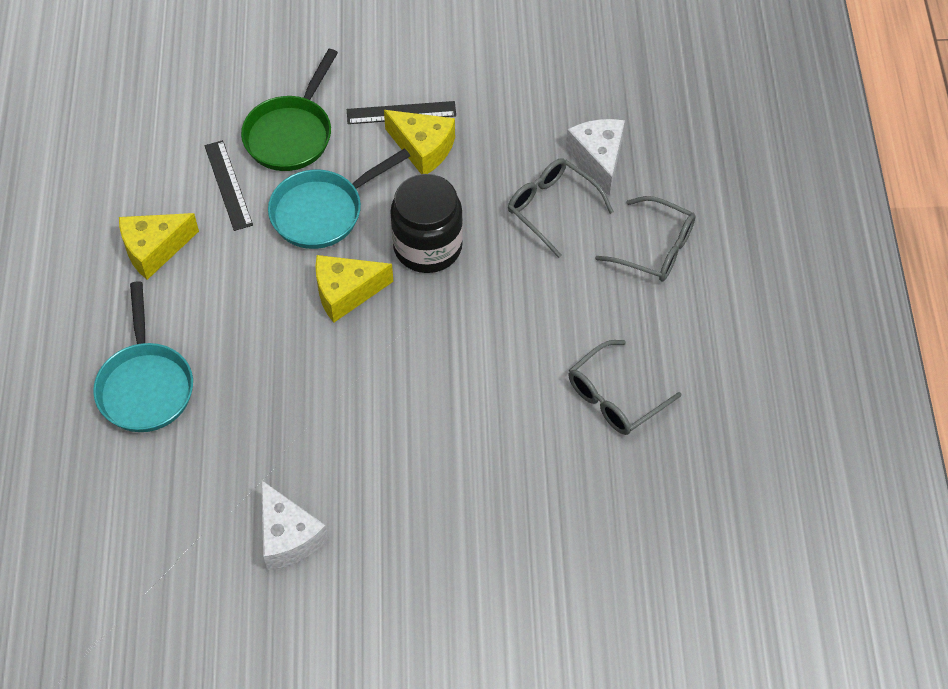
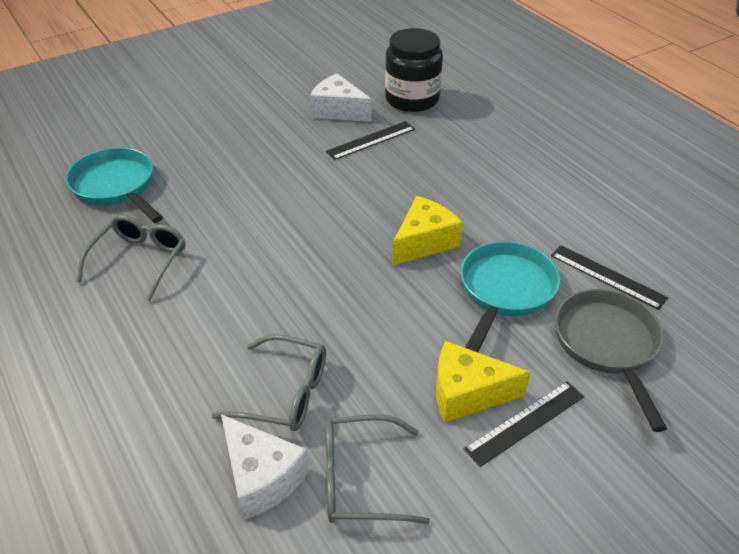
camera: 150 degrees right, 15 degrees down
turquoise pan [93,281,193,432] -> turquoise pan moved to [66,147,163,223]
yellow cheese [119,213,199,280] -> none
green pan [241,49,338,171] -> grey pan [555,289,667,432]
black jar [390,174,463,273] -> black jar moved to [385,28,443,112]
grey glasses [595,196,696,281] -> grey glasses moved to [326,414,430,524]
none -> black ruler [325,121,415,160]

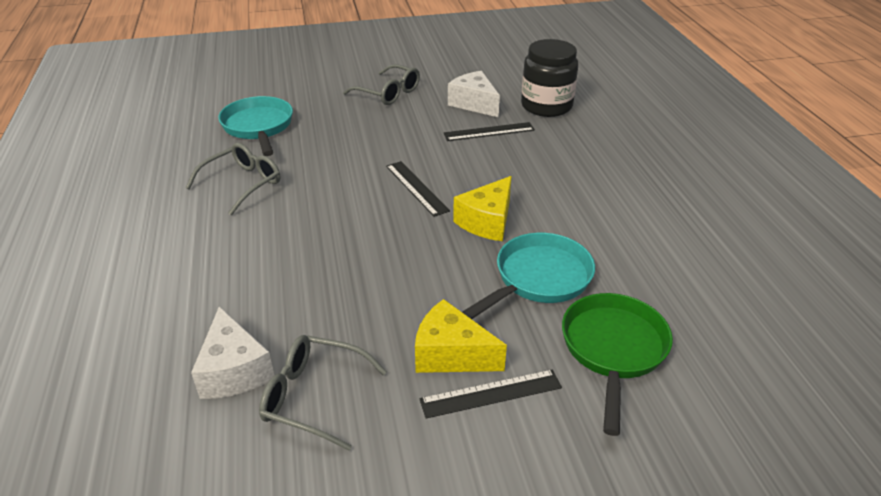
camera: 20 degrees right, 5 degrees down
grey glasses [211,334,326,431] -> grey glasses moved to [343,64,420,105]
yellow cheese [392,196,463,266] -> yellow cheese turned 150 degrees clockwise [453,176,512,241]
black ruler [551,245,668,310] -> black ruler moved to [386,161,450,217]
grey pan [555,289,667,432] -> green pan [562,293,673,436]

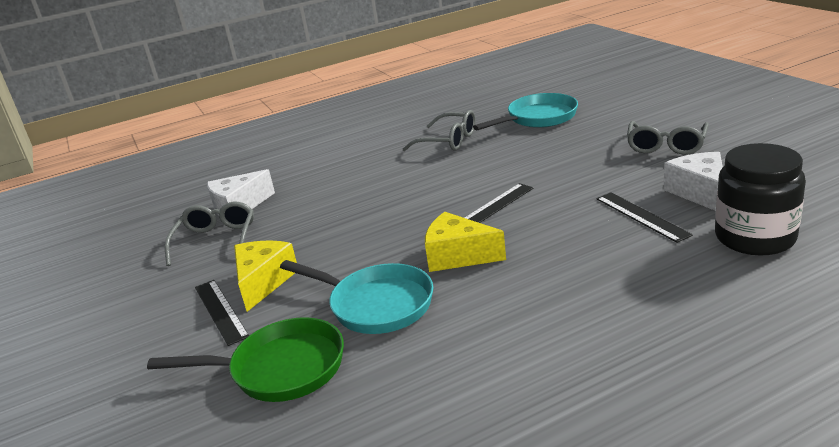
camera: 80 degrees right, 10 degrees down
white cheese [448,71,500,118] -> white cheese turned 45 degrees counterclockwise [663,152,723,211]

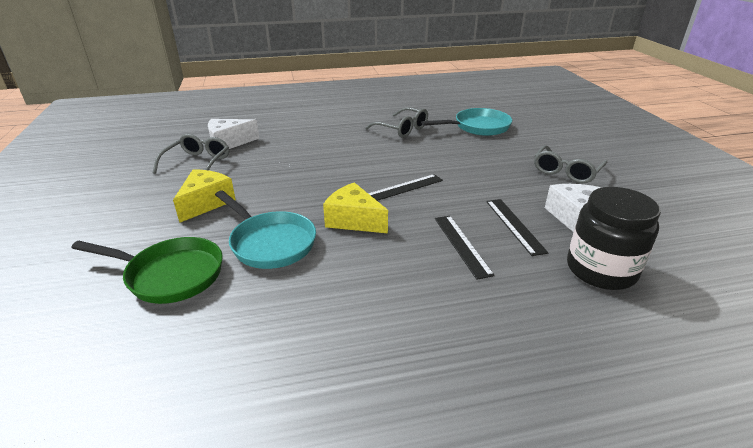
camera: 10 degrees right, 5 degrees up
black ruler [195,280,249,346] -> black ruler moved to [435,216,495,280]

